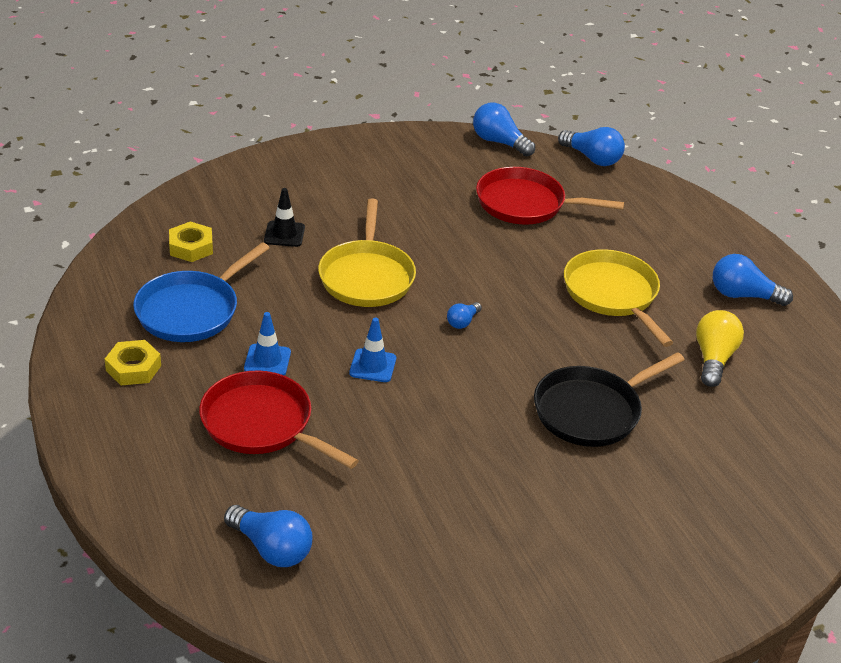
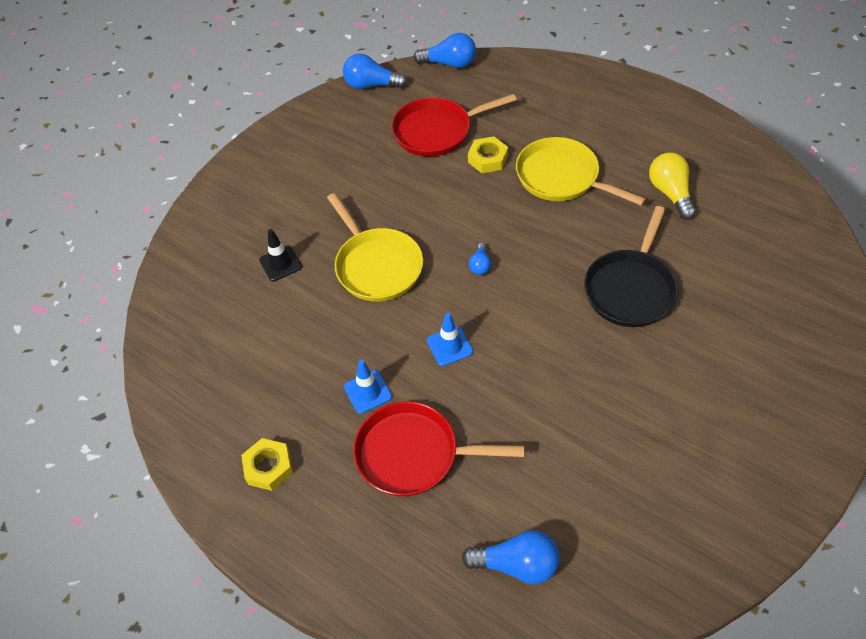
camera: 25 degrees left, 15 degrees up
blue pan [133,243,269,342] -> none
yellow nut [169,222,213,262] -> yellow nut moved to [468,137,508,173]
blue light bulb [713,254,793,306] -> none

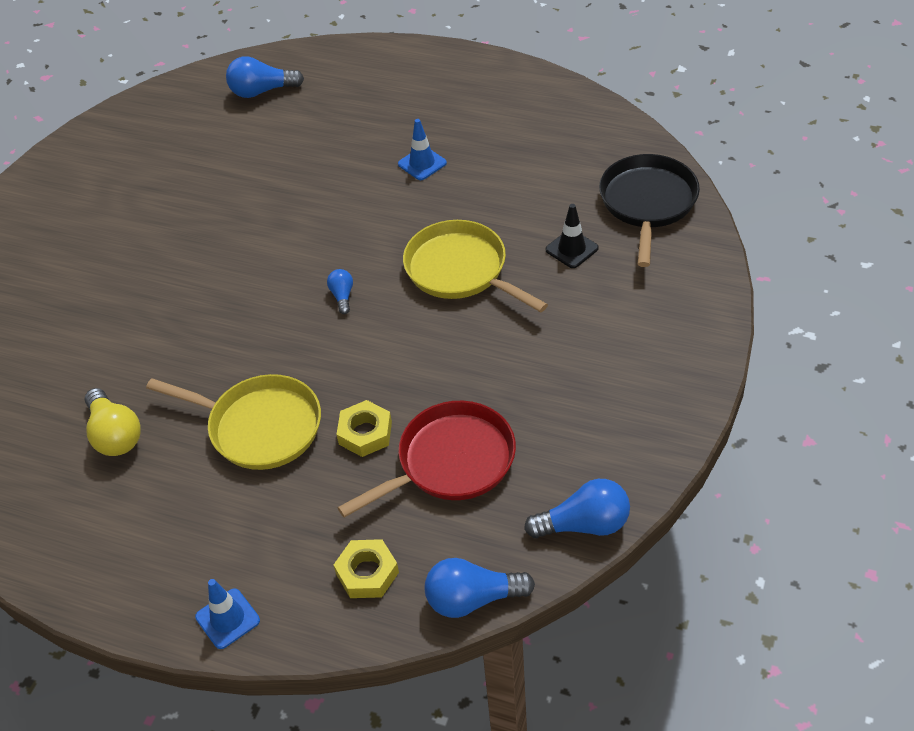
camera: 165 degrees right, 5 degrees down
yellow nut [241,438,293,491] -> yellow nut moved to [334,539,399,598]
red pan [353,401,525,496] -> none
blue traffic cone [427,313,473,366] -> blue traffic cone moved to [195,579,260,649]
black pan [584,206,678,327] -> black pan moved to [599,154,700,267]

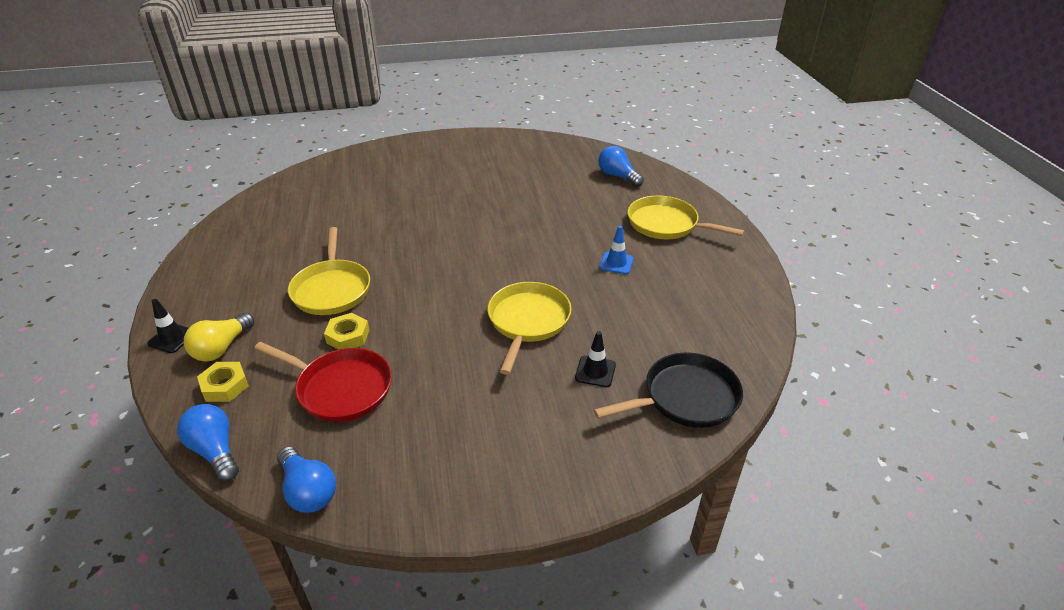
camera: 55 degrees right, 10 degrees down
yellow light bulb [84,388,141,456] -> yellow light bulb moved to [184,313,254,361]
blue traffic cone [195,579,260,649] -> black traffic cone [147,299,189,353]
blue light bulb [327,269,353,314] -> none
none -> yellow pan [628,195,745,239]

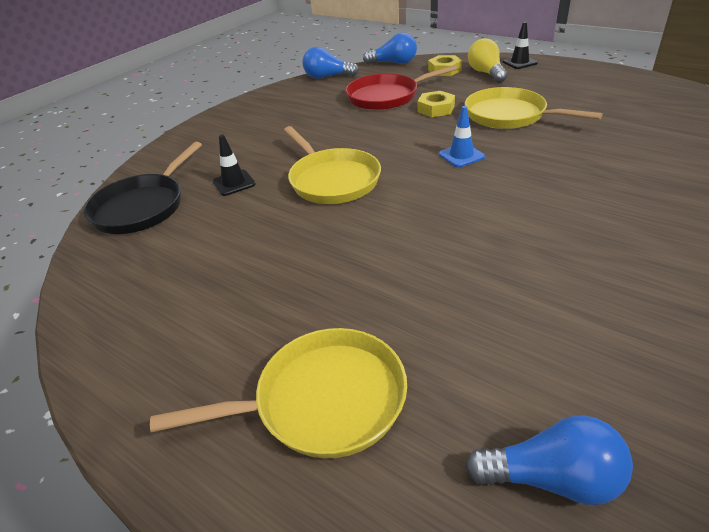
camera: 140 degrees right, 0 degrees up
blue traffic cone [599,226,634,274] -> blue traffic cone moved to [439,106,485,167]

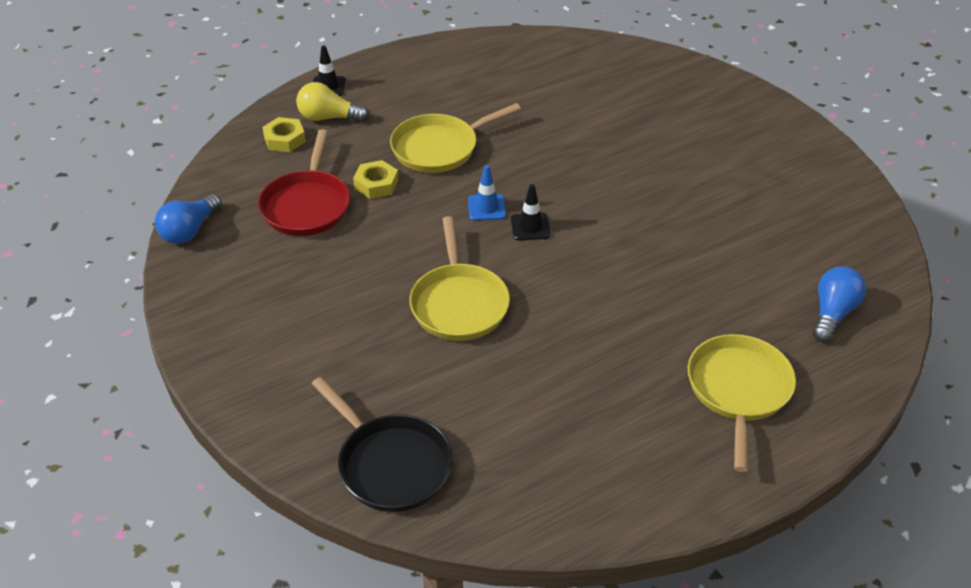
camera: 70 degrees left, 5 degrees up
black traffic cone [213,134,256,196] -> black traffic cone moved to [511,184,551,241]
yellow pan [284,126,381,204] -> yellow pan turned 90 degrees clockwise [410,216,510,341]
blue light bulb [363,33,417,64] -> none

